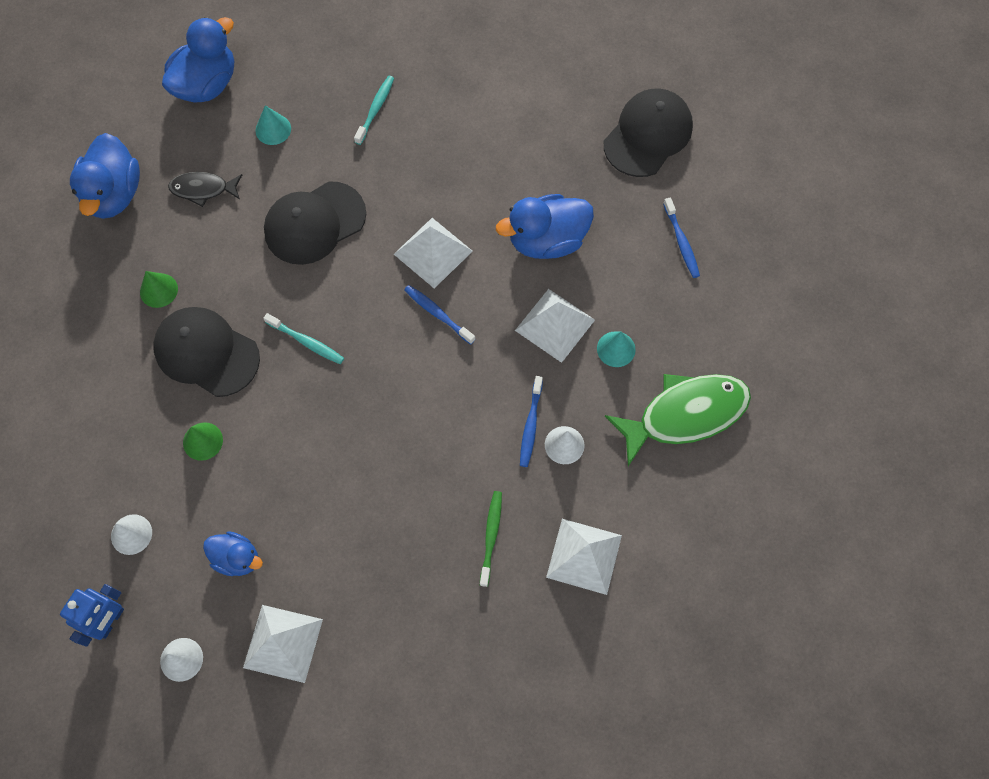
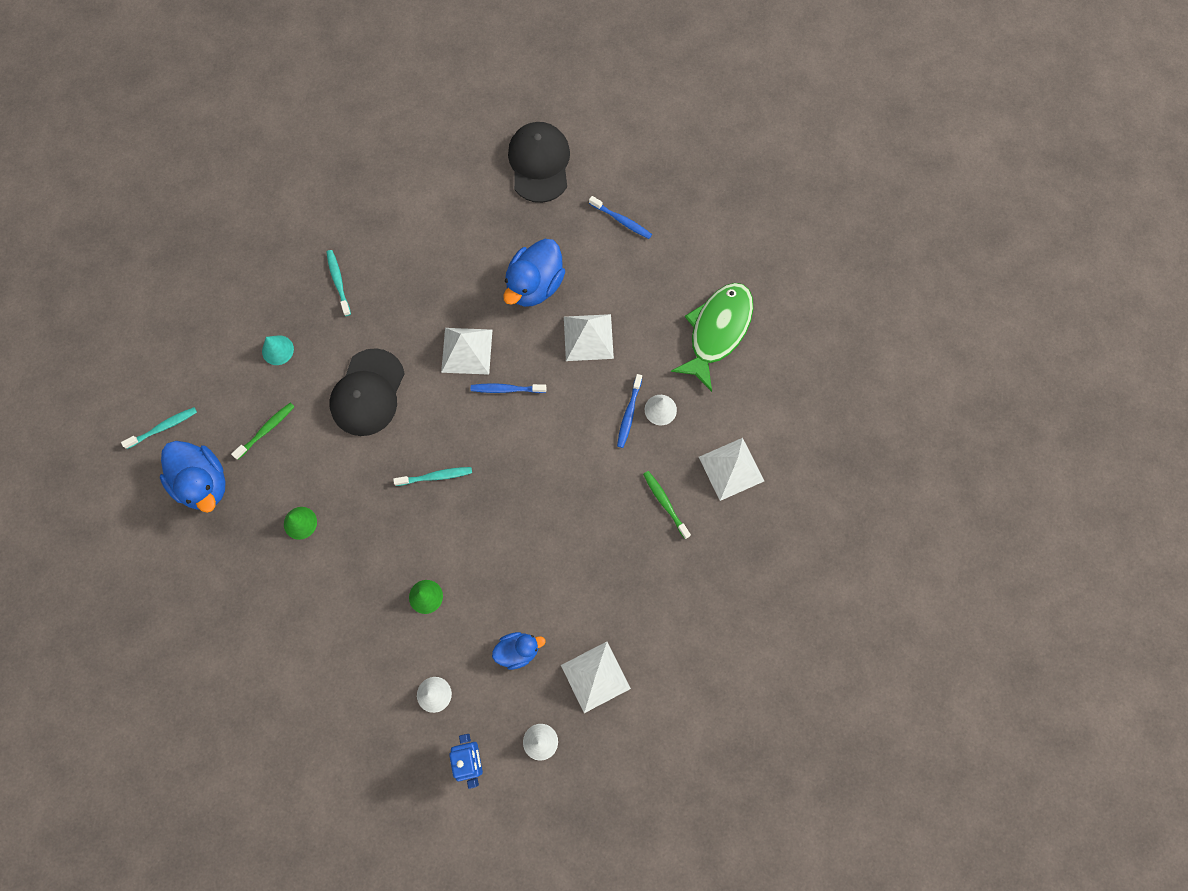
camera: 40 degrees left, 5 degrees up
black cap [153,307,260,397] -> none
blue duck [162,17,234,103] -> none
black fish [168,172,242,207] -> green toothbrush [231,402,295,460]
blue toothbrush [520,376,543,467] -> blue toothbrush turned 45 degrees clockwise [617,374,642,448]
turquoise cone [597,331,636,367] -> none
none -> turquoise toothbrush [121,407,197,449]

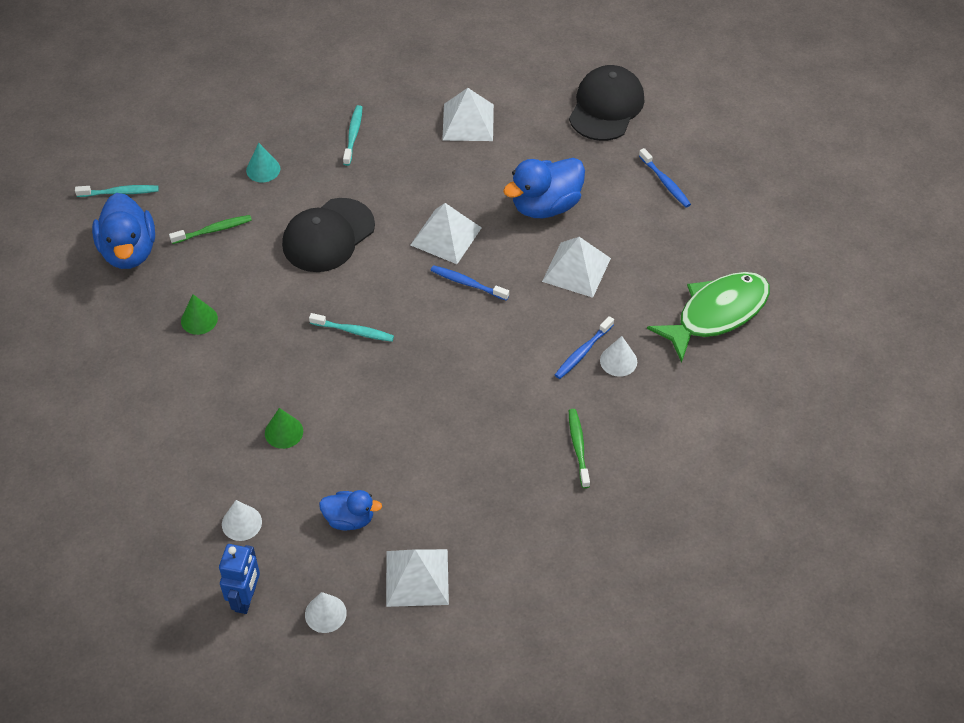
camera: 25 degrees right, 20 degrees down
white pyramid [699,438,764,501] -> white pyramid moved to [442,88,494,141]

